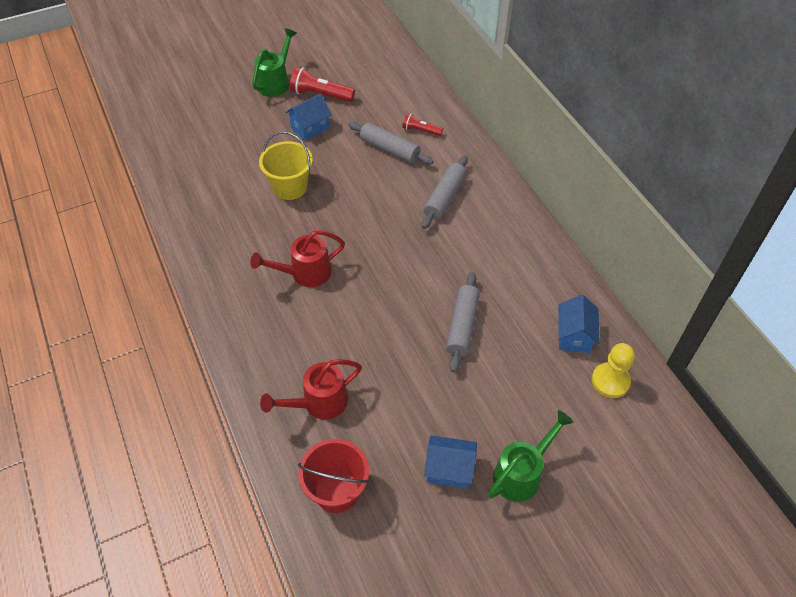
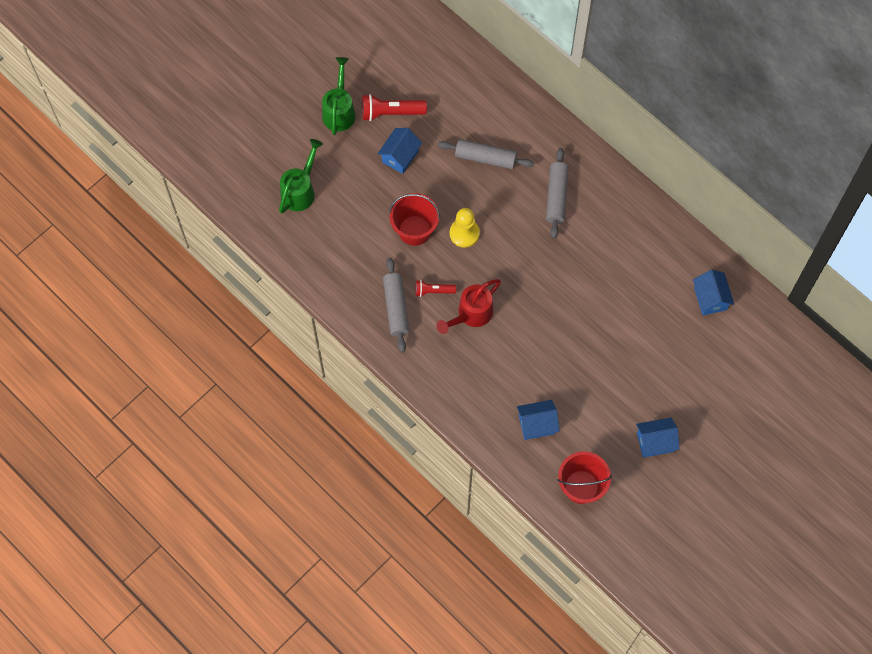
camera: 20 degrees left, 15 degrees up
yellow bucket [259,131,313,200] -> red bucket [389,193,440,246]
red watering can [260,359,362,420] -> blue house [517,400,560,440]
red flashlight [402,113,443,136] -> red flashlight moved to [415,280,456,297]
grey rolling pin [446,272,480,372] -> grey rolling pin moved to [383,258,409,352]
green watering can [488,410,574,502] -> green watering can moved to [279,139,323,214]
yellow pawn [592,343,635,398] -> yellow pawn moved to [450,208,480,248]

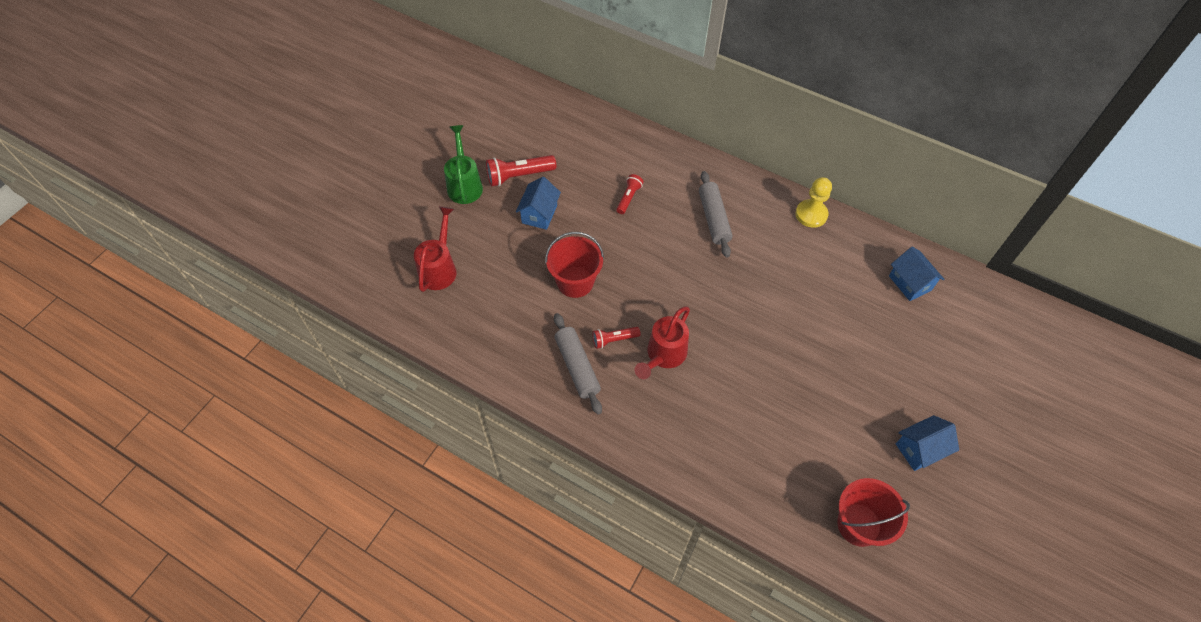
camera: 15 degrees left, 10 degrees down
green watering can [279,139,323,214] -> red watering can [414,206,457,292]
grey rolling pin [438,139,534,169] -> red flashlight [616,174,644,214]
yellow pawn [450,208,480,248] -> yellow pawn moved to [795,177,832,228]
blue house [517,400,560,440] -> none

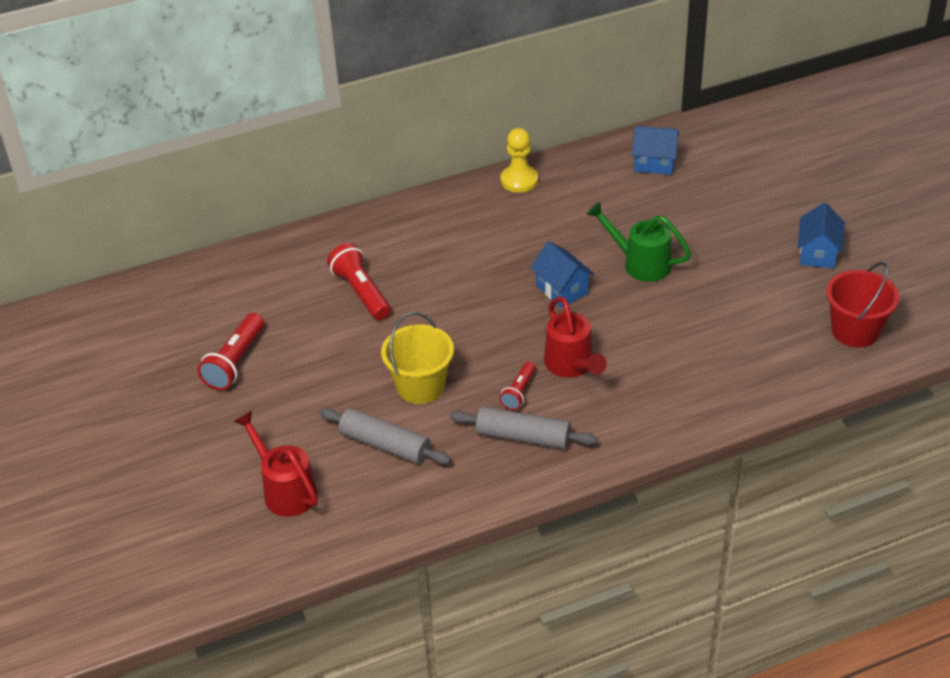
camera: 50 degrees left, 15 degrees down
green watering can [444,125,483,204] -> green watering can moved to [586,202,691,282]
blue house [516,177,561,230] -> blue house moved to [530,241,594,308]
red bucket [545,232,604,298] -> yellow bucket [381,312,454,404]
red flashlight [616,174,644,214] -> red flashlight [327,243,391,320], size x1.65
grey rolling pin [699,171,732,257] -> grey rolling pin moved to [319,408,451,465]

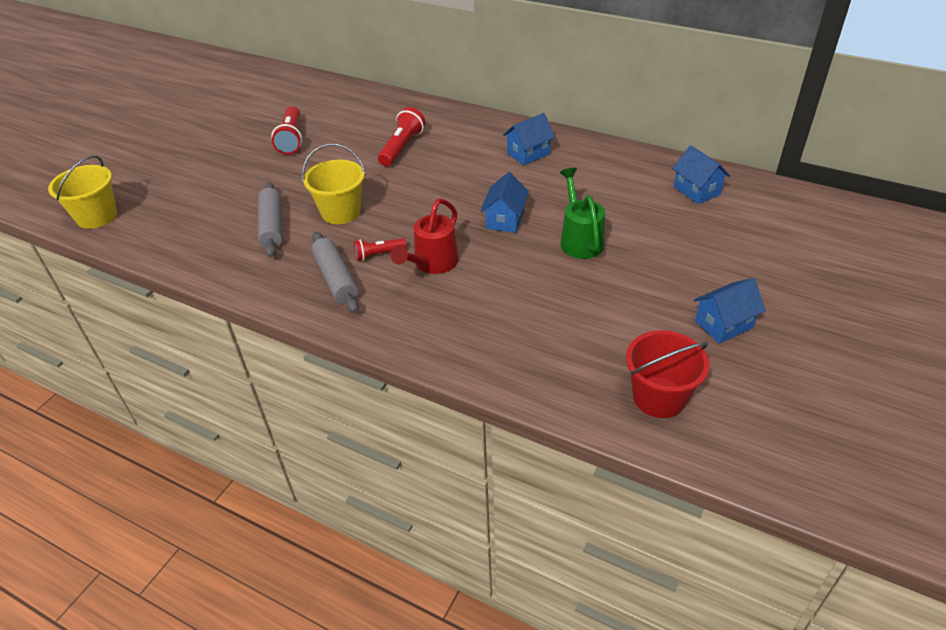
camera: 50 degrees right, 0 degrees up
red flashlight [197,313,264,390] -> red flashlight turned 75 degrees counterclockwise [271,106,302,154]
red watering can [233,411,318,517] -> none
yellow pawn [501,128,538,193] -> none
none -> yellow bucket [48,155,117,229]
none -> blue house [503,113,555,165]

